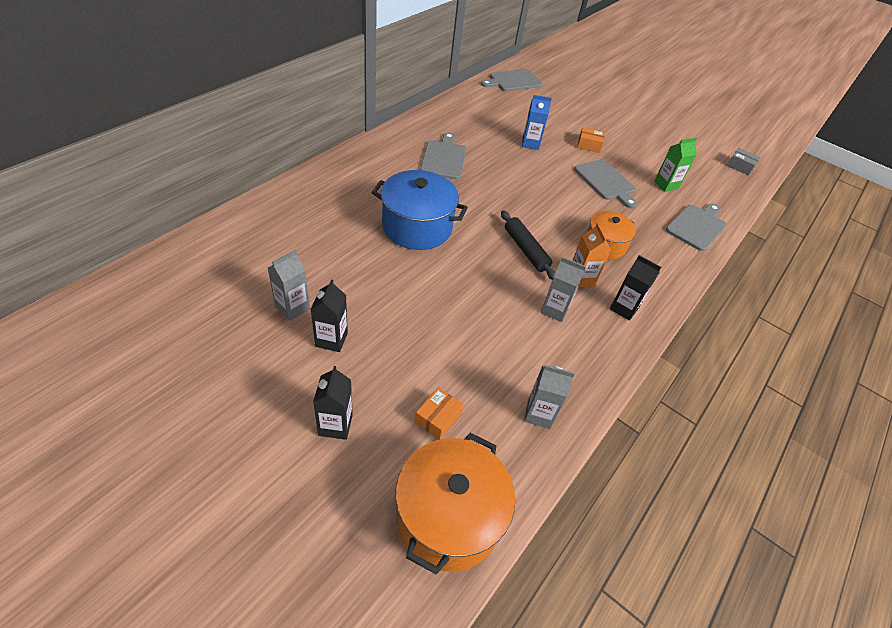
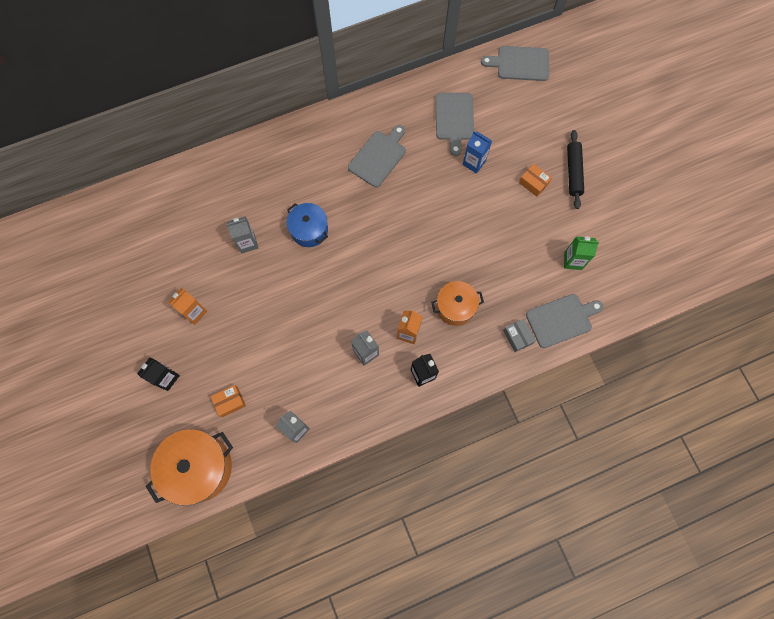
camera: 35 degrees right, 25 degrees up
grey carton [268,250,310,321] -> grey carton moved to [226,216,258,253]
black carton [311,279,348,352] -> orange carton [168,288,207,325]
blue pot [372,170,468,250] -> blue pot [287,203,328,247], size x0.62
black rolling pin [501,210,556,280] -> black rolling pin moved to [567,130,584,209]
grey cutting board [574,159,637,209] -> grey cutting board moved to [435,93,474,156]
grey box [727,148,760,175] -> grey box moved to [503,319,536,352]

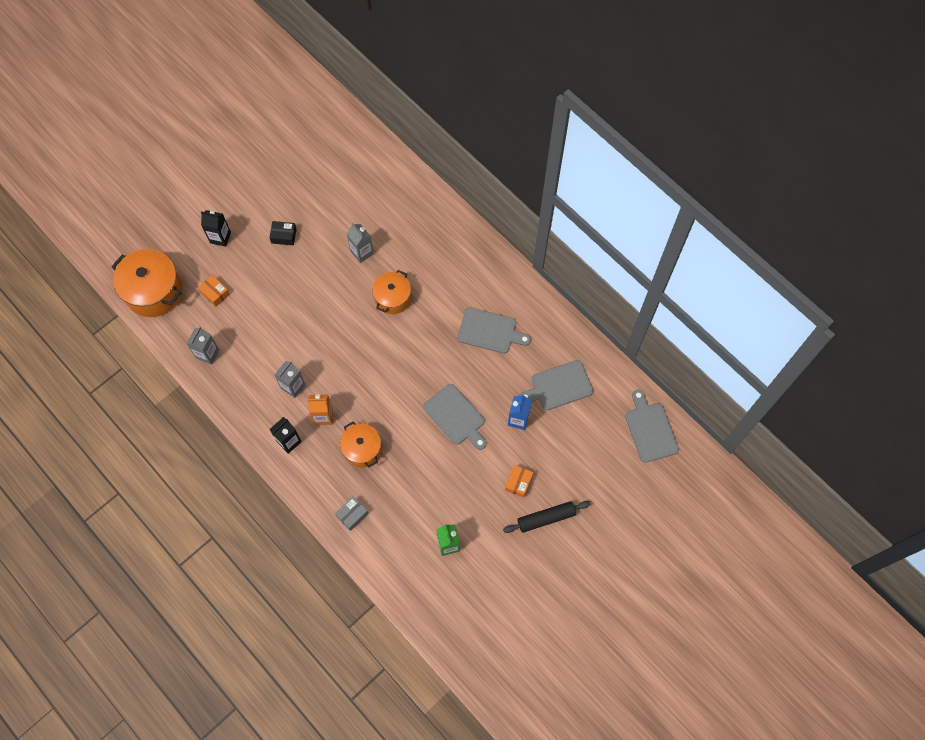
camera: 70 degrees right, 5 degrees down
orange carton [168,288,207,325] -> black box [269,221,297,245]
blue pot [287,203,328,247] -> orange pot [372,270,411,314]
grey cutting board [526,294,603,348] -> grey cutting board moved to [423,384,487,450]

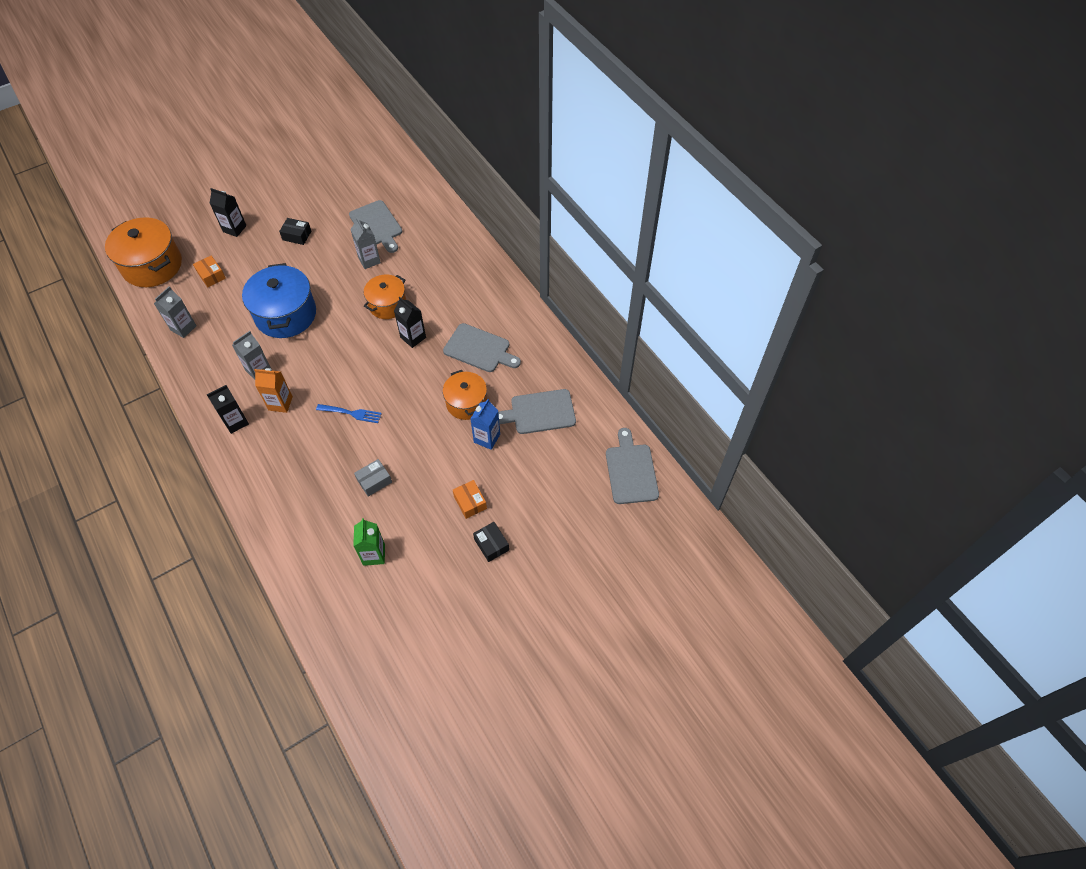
camera: 10 degrees right, 10 degrees down
grey box [335,496,369,531] -> grey box moved to [354,459,392,497]
orange pot [340,422,382,468] -> orange pot moved to [443,370,487,420]
grey cutting board [423,384,487,450] -> grey cutting board moved to [349,200,402,253]
black rolling pin [503,501,591,533] -> black box [473,522,509,562]
orange box [505,465,533,498] -> orange box turned 60 degrees counterclockwise [453,480,487,519]
none -> blue pot [242,263,316,338]
none -> blue fork [316,404,382,423]
none -> black carton [394,297,426,348]

